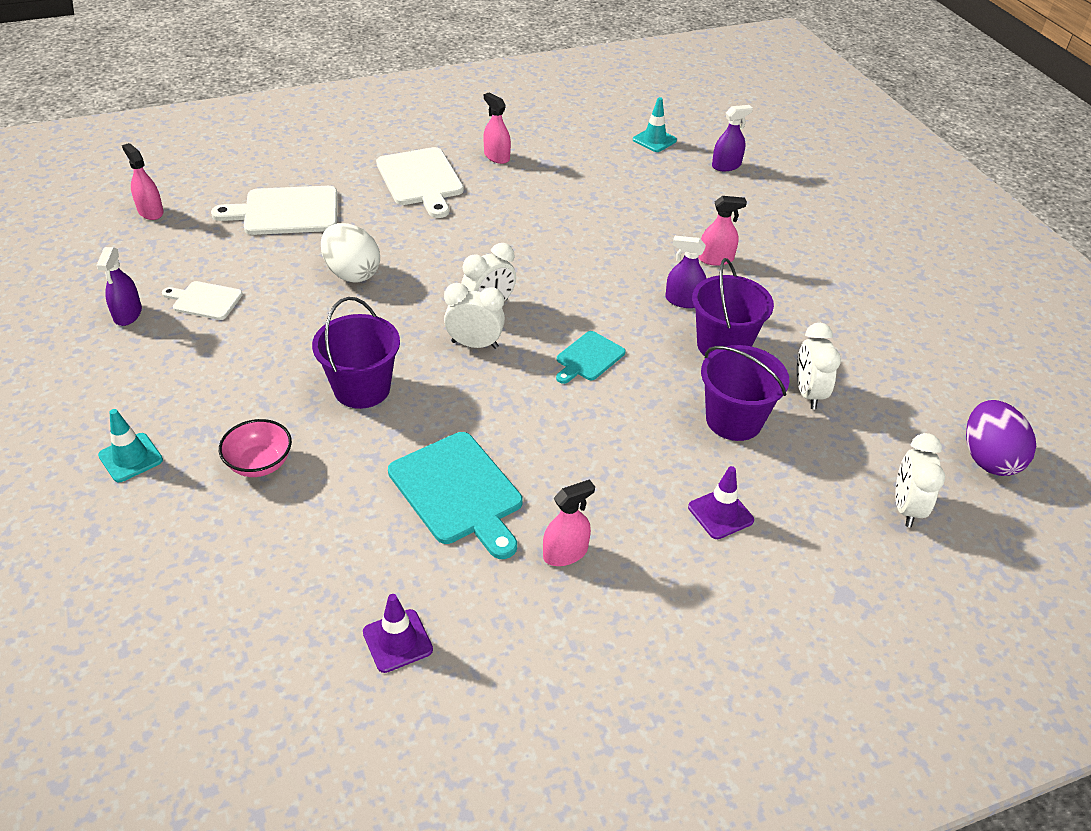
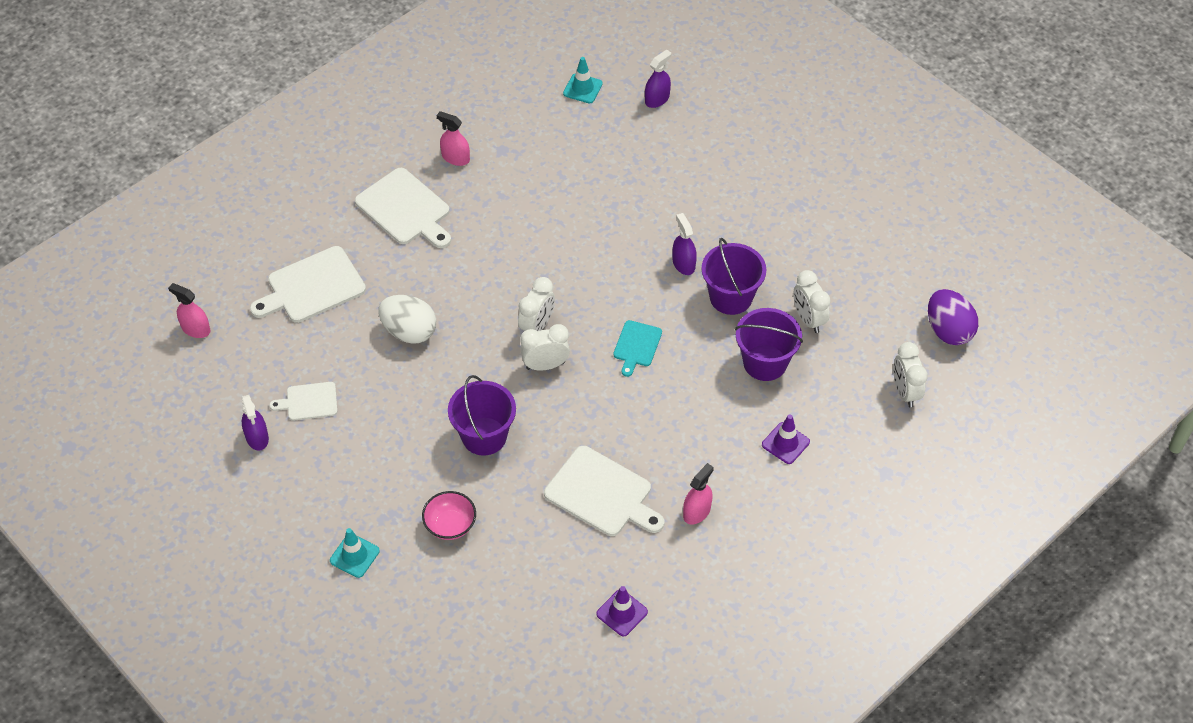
camera: 20 degrees left, 10 degrees up
turquoise cutting board [388,432,523,559] -> white cutting board [544,446,664,536]
purple spray bottle [665,236,707,308] -> purple spray bottle turned 75 degrees clockwise [673,213,697,275]
pink spray bottle [698,196,747,266] -> none

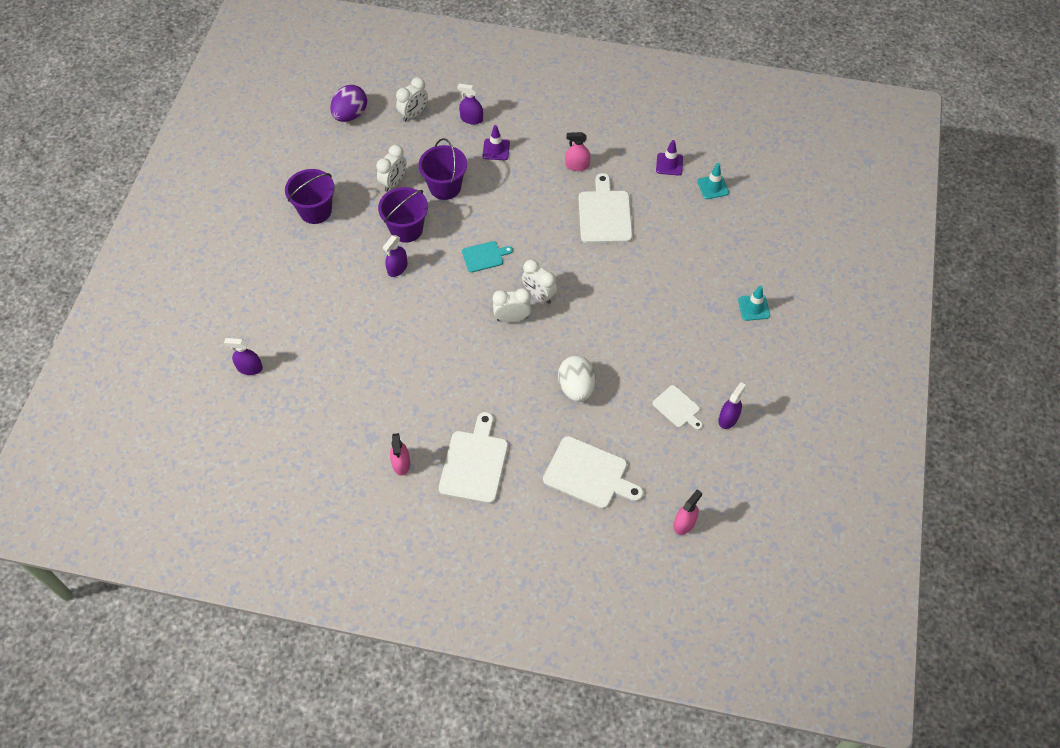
camera: 125 degrees left, 5 degrees up
pink spray bottle [168,283,210,338] -> pink spray bottle turned 135 degrees counterclockwise [673,489,702,535]
pink bowl [422,491,476,540] -> none
purple bucket [448,375,516,456] -> purple bucket moved to [285,169,335,224]
turquoise traffic cone [563,57,603,103] -> turquoise traffic cone moved to [697,163,729,199]
none -> purple spray bottle [457,84,483,125]

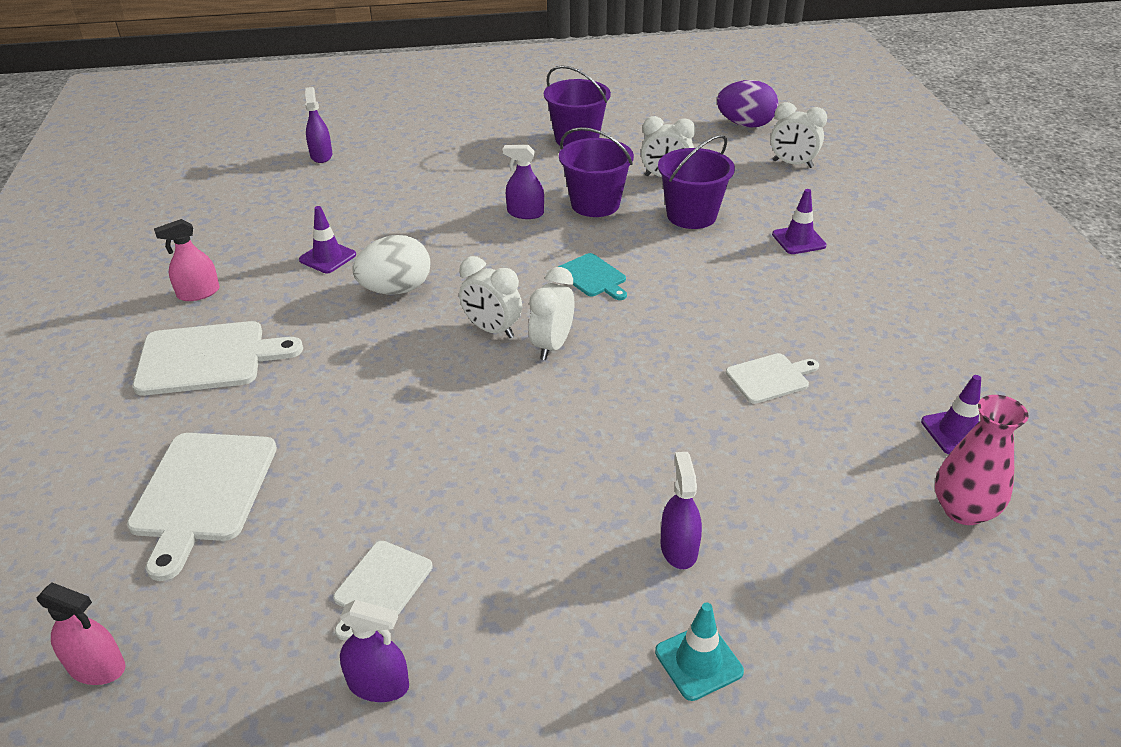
camera: 70 degrees right, 20 degrees down
purple spray bottle [457,84,483,125] -> purple spray bottle moved to [660,452,702,569]
white clock [493,288,531,322] -> white clock turned 150 degrees clockwise [459,256,522,338]
white egg [558,355,596,402] -> white egg moved to [352,235,431,295]
pink spray bottle [565,132,591,171] -> none
white cutting board [578,173,633,243] -> white cutting board [726,353,819,404], size x0.57
turquoise traffic cone [697,163,729,199] -> pink vase [935,395,1029,525]
none -> purple traffic cone [299,206,356,273]

